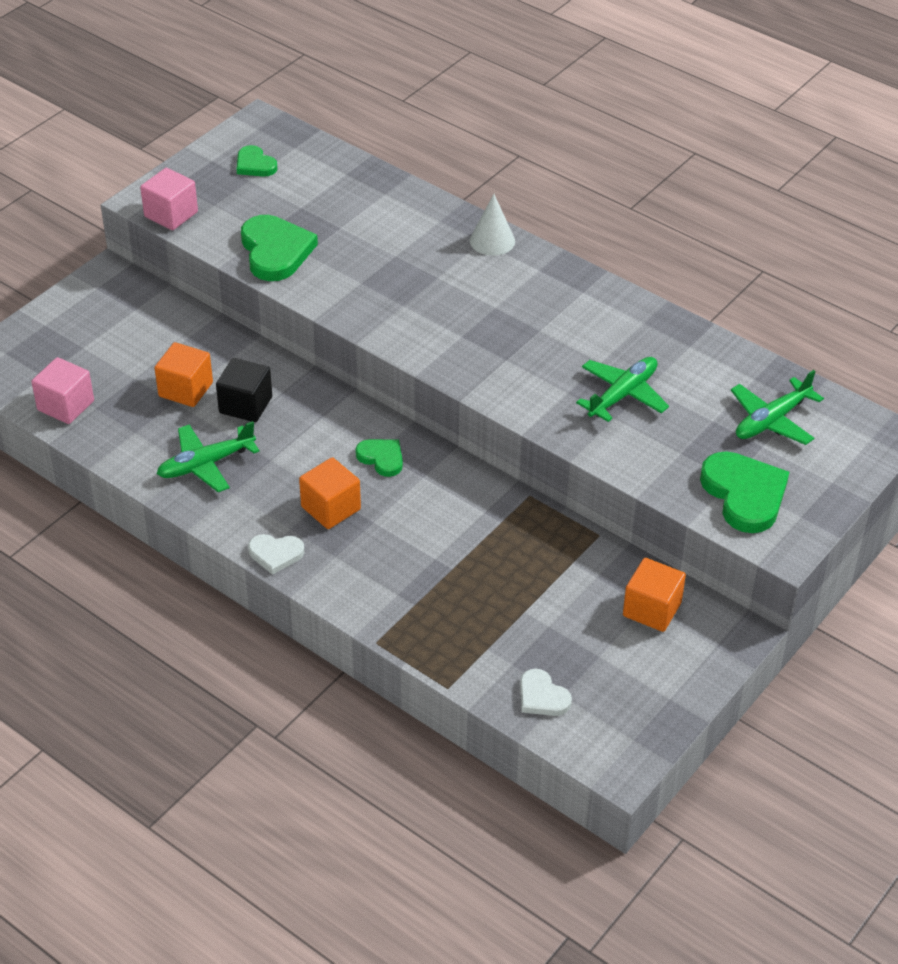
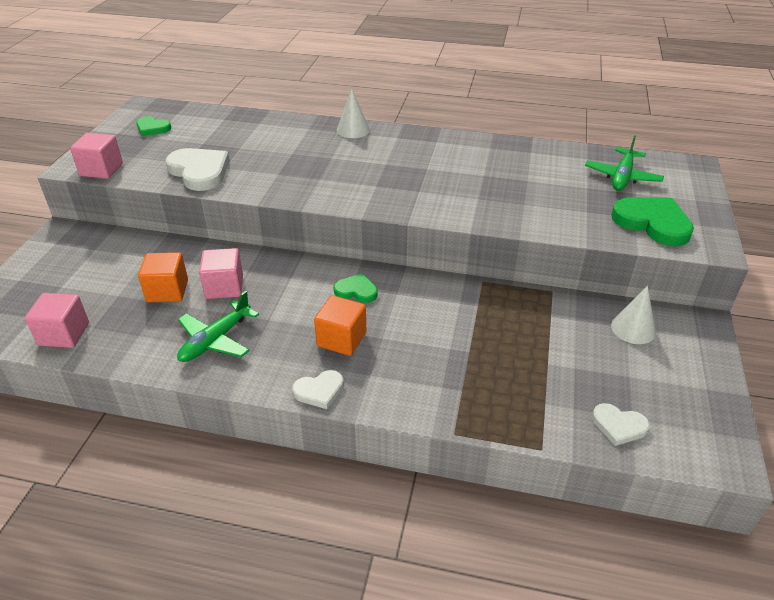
camera: 25 degrees left, 5 degrees down
black cube [216,358,272,422] -> pink cube [199,248,243,299]
green heart [241,215,318,281] -> white heart [166,148,230,191]
green plane [576,357,669,422] -> none
orange cube [623,558,686,632] -> white cone [611,286,656,344]

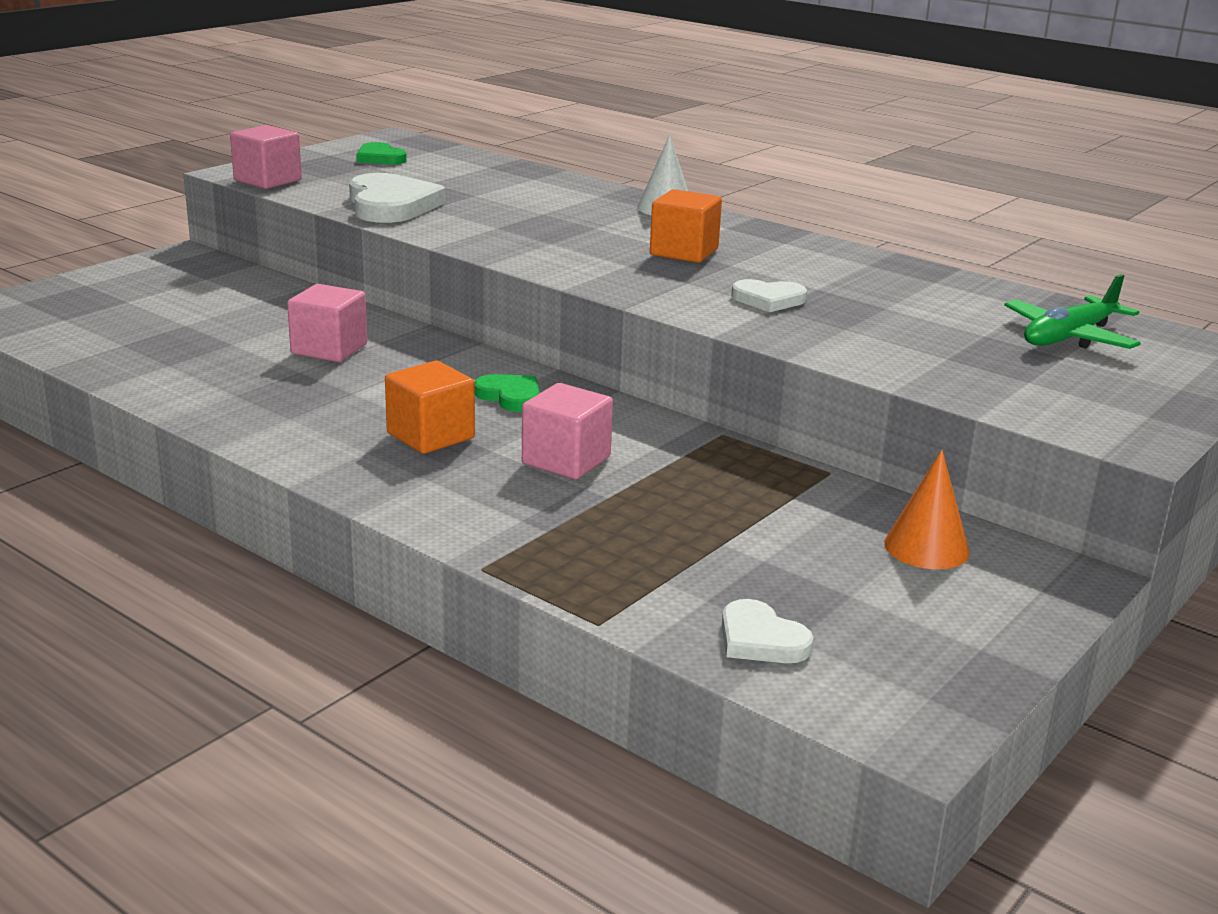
camera: 25 degrees right, 15 degrees down
pink cube [25,293,89,348] -> pink cube moved to [522,383,613,479]
orange cube [138,252,188,302] -> orange cube moved to [650,189,722,263]
green plane [177,291,259,362] -> none
white heart [292,370,344,409] -> white heart moved to [731,279,807,312]
green heart [611,197,694,246] -> none
white cone [611,286,656,344] -> orange cone [884,450,970,569]

